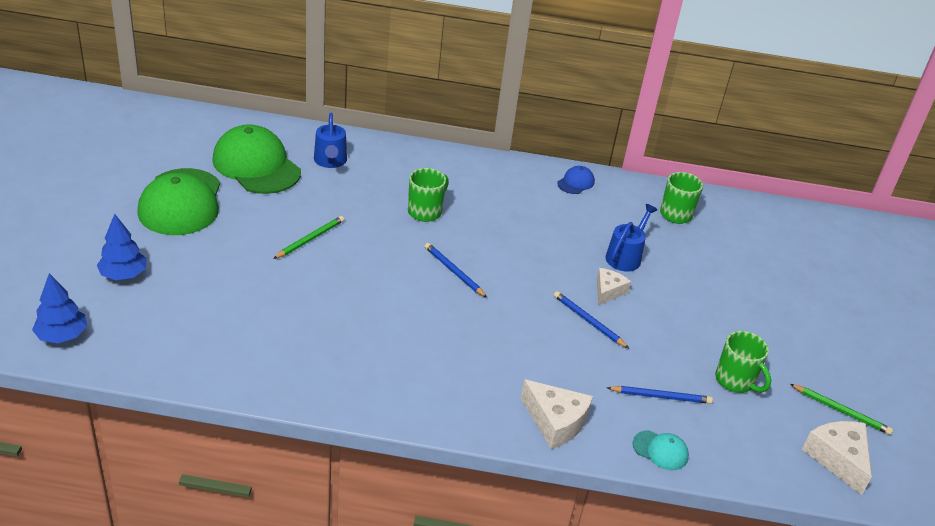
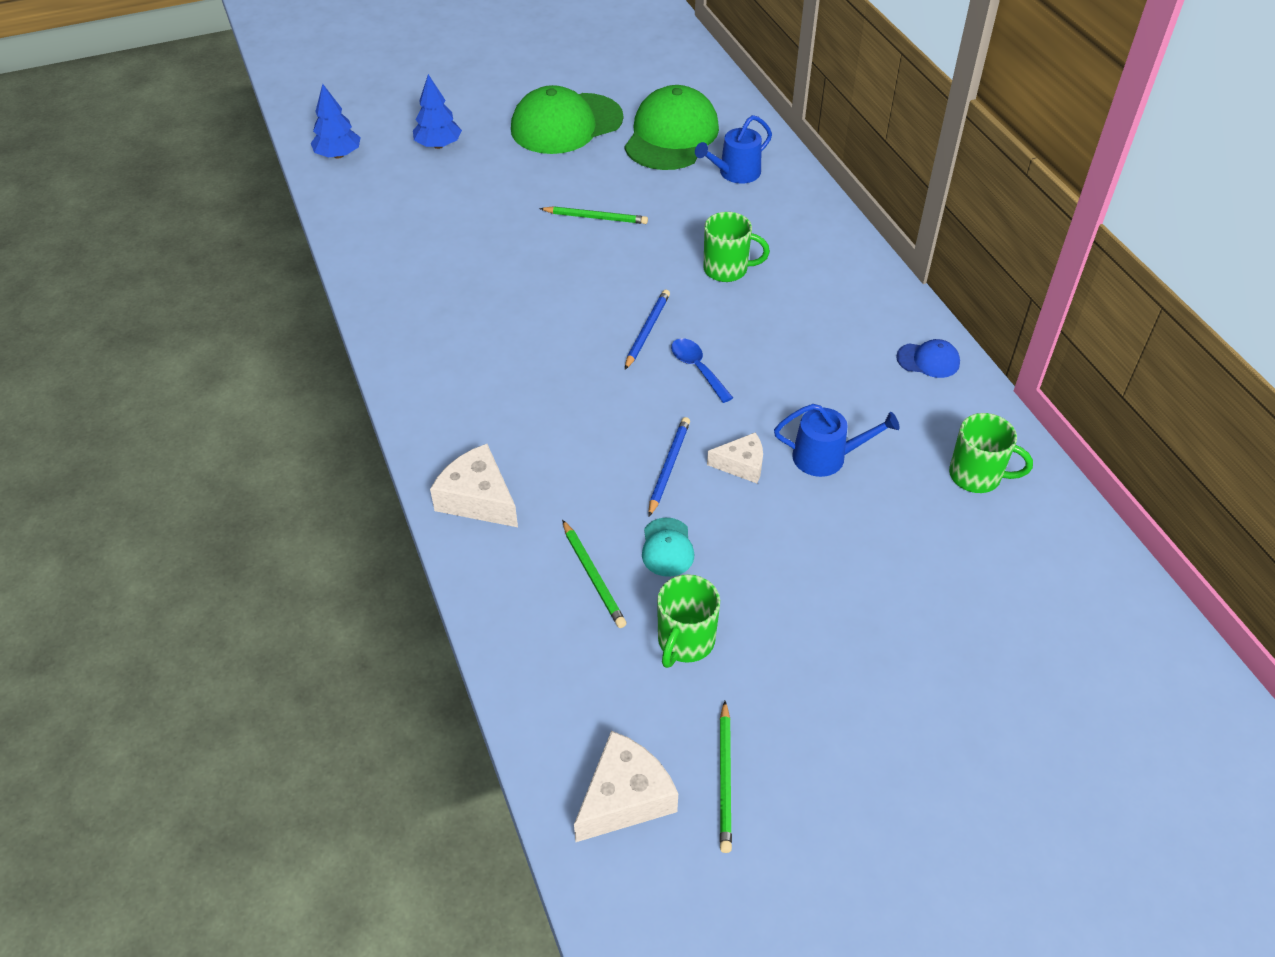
camera: 65 degrees right, 10 degrees up
white cheese [521,379,593,449] -> white cheese turned 120 degrees clockwise [430,444,518,527]
blue pencil [607,386,713,404] -> green pencil [562,520,627,628]
turquoise cap [633,430,689,470] -> turquoise cap moved to [642,518,694,577]
none -> blue spoon [671,338,733,403]

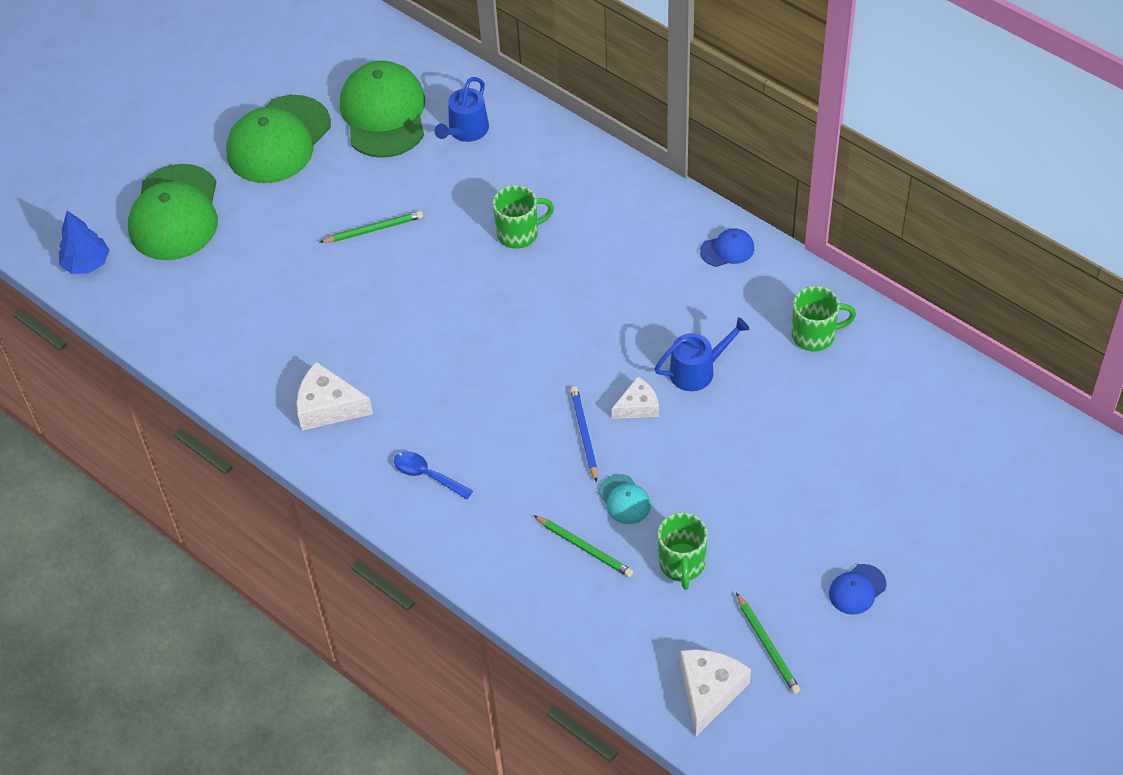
camera: 25 degrees left, 5 degrees up
blue tree [413,74,462,149] -> green cap [128,164,218,260]
white cheese [430,444,518,527] -> white cheese moved to [296,362,373,431]
blue pencil [625,290,670,369] -> none
blue spoon [671,338,733,403] -> blue spoon moved to [394,451,473,499]
none -> blue cap [829,564,886,615]

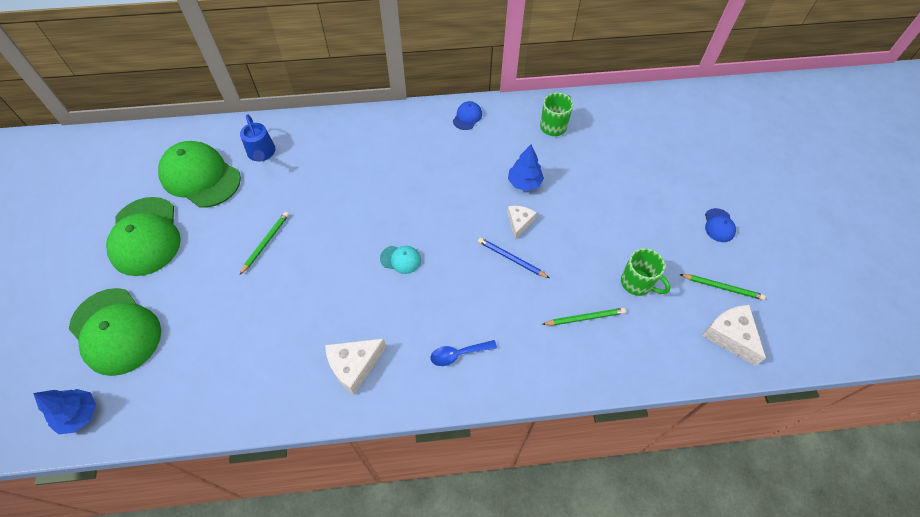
camera: 50 degrees left, 5 degrees up
green mug [493,185,554,249] -> none
turquoise cap [599,474,651,524] -> turquoise cap moved to [380,246,421,274]
blue watering can [655,317,750,391] -> blue tree [508,145,544,191]

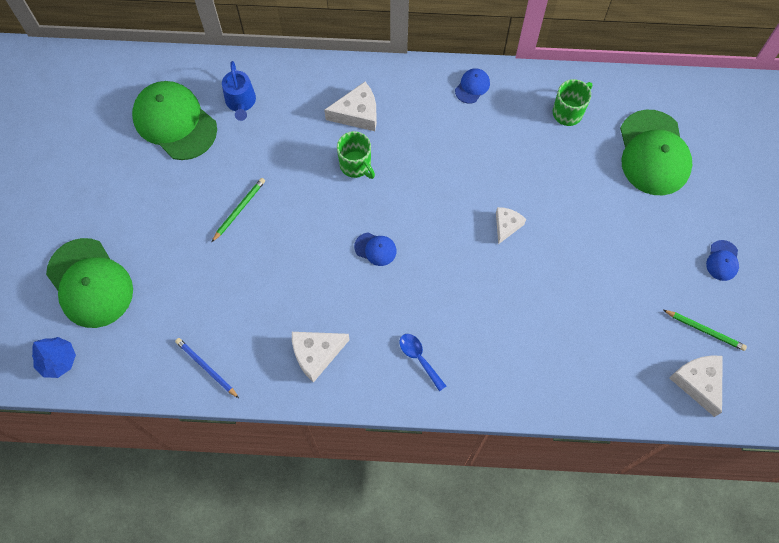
camera: 10 degrees right, 10 degrees up
green cap [106,197,181,276] -> green cap moved to [620,110,692,195]
turquoise cap [380,246,421,274] -> blue cap [354,233,397,266]
blue spoon [430,340,497,366] -> blue spoon turned 60 degrees clockwise [400,334,446,391]
blue pencil [478,238,549,278] -> blue pencil moved to [175,338,239,398]
blue tree [508,145,544,191] -> none
green pencil [542,308,626,326] -> none
green mug [621,248,671,296] -> green mug moved to [337,131,375,179]
none -> white cheese [324,82,377,131]

